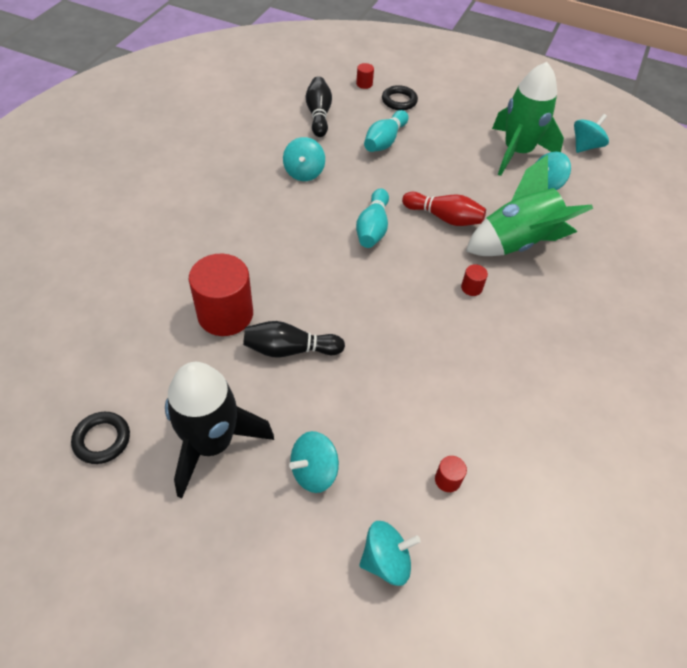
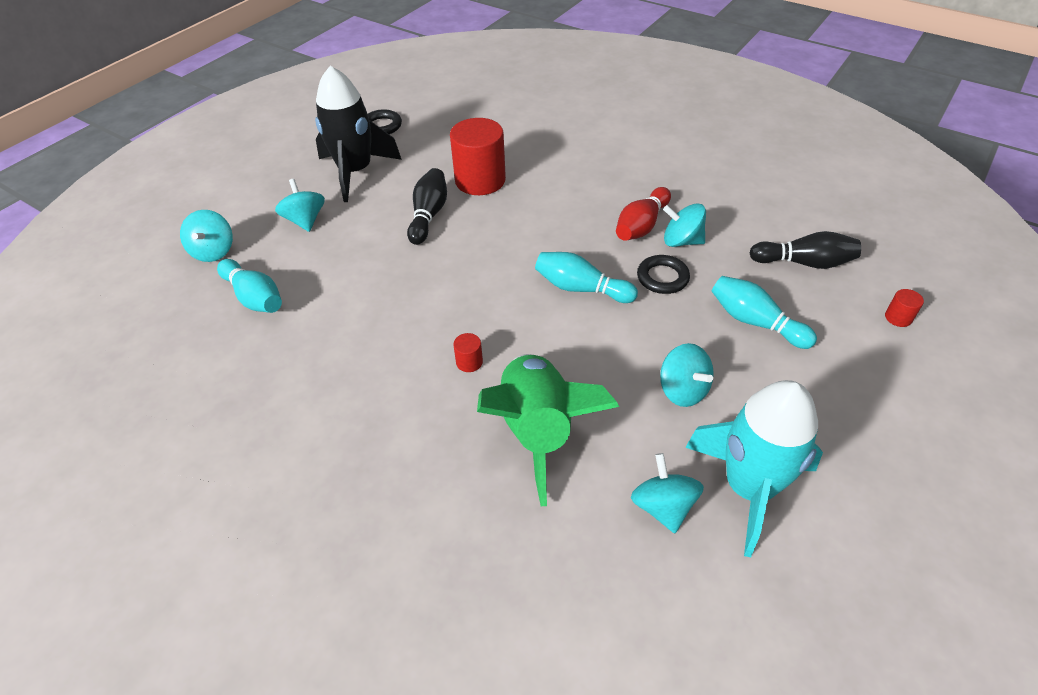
camera: 105 degrees right, 5 degrees down
black ring [382,85,418,110] -> black ring moved to [637,255,690,294]
red bowling pin [402,192,486,226] -> red bowling pin moved to [616,187,671,241]
red cylinder [435,456,467,492] -> turquoise bowling pin [217,259,282,313]
green rocket [492,62,564,176] -> turquoise rocket [685,380,823,557]
turquoise spinning top [574,114,609,153] -> turquoise spinning top moved to [660,343,714,407]

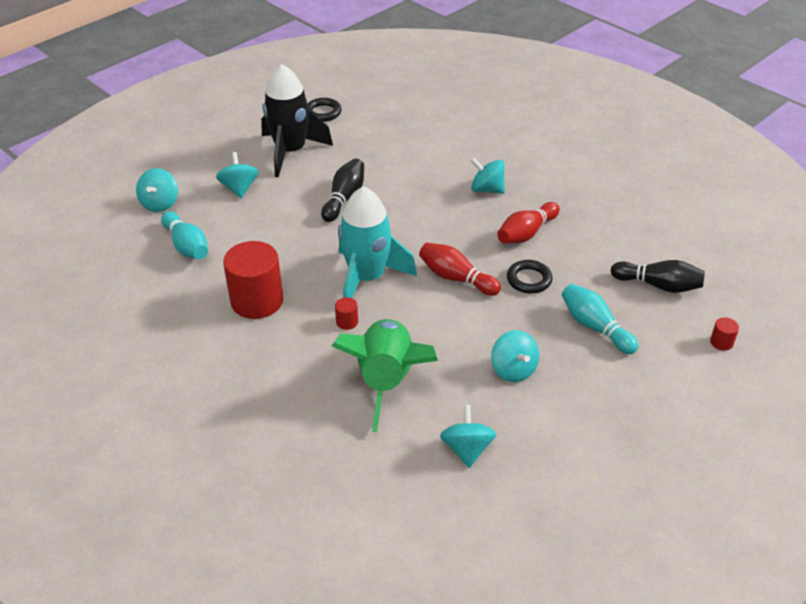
camera: 10 degrees right, 5 degrees down
red cylinder [450,118,506,195] -> red cylinder moved to [223,241,284,319]
turquoise bowling pin [535,252,638,303] -> red bowling pin [419,242,501,296]
turquoise spinning top [663,203,706,247] -> turquoise spinning top moved to [471,158,505,194]
turquoise rocket [685,380,823,557] -> turquoise rocket moved to [338,186,417,298]

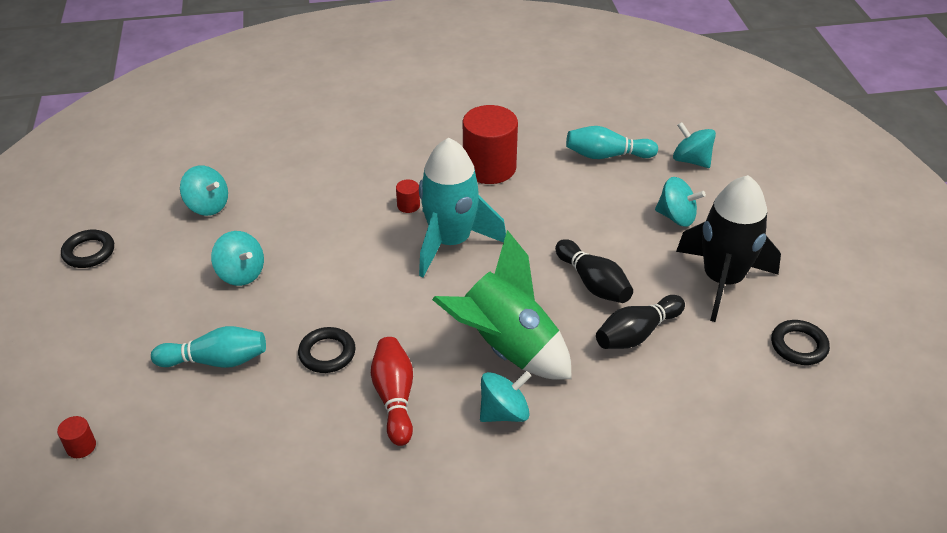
camera: 125 degrees right, 0 degrees up
green rocket [332,319,438,432] -> green rocket moved to [432,230,572,380]
red bowling pin [419,242,501,296] -> none
turquoise spinning top [491,330,539,382] -> turquoise spinning top turned 150 degrees counterclockwise [211,231,264,286]
black bowling pin [611,260,705,293] -> black bowling pin moved to [596,295,685,349]
none -> black ring [61,230,114,268]

